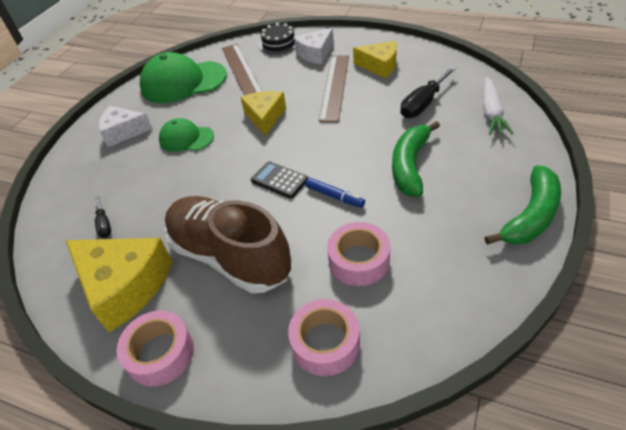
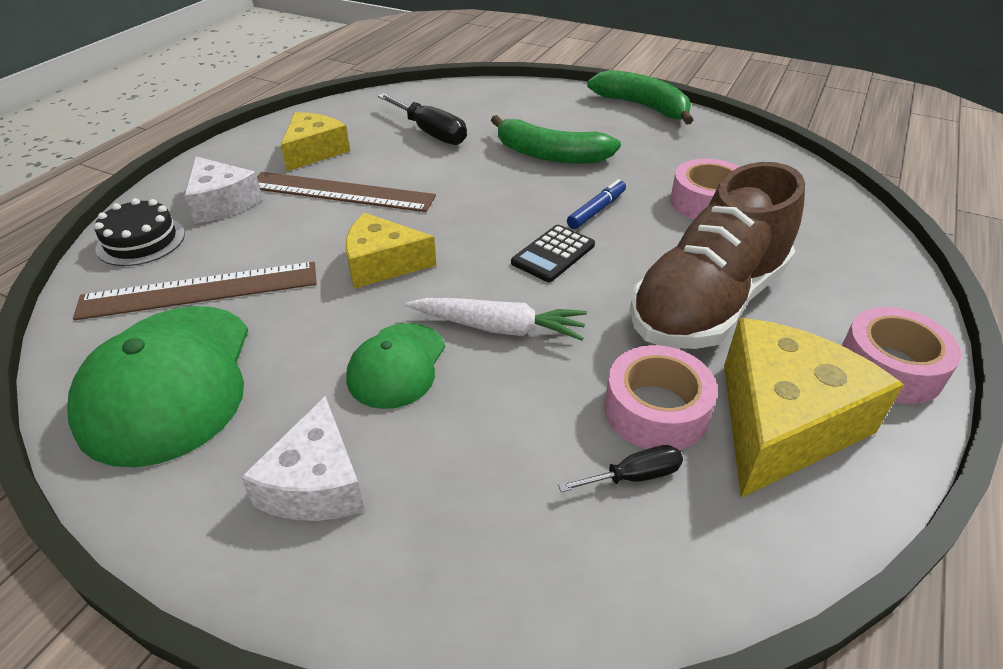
camera: 90 degrees left, 5 degrees down
pink tape [288,299,360,376] -> pink tape moved to [604,345,718,450]
white carrot [483,77,514,135] -> white carrot moved to [405,298,587,341]

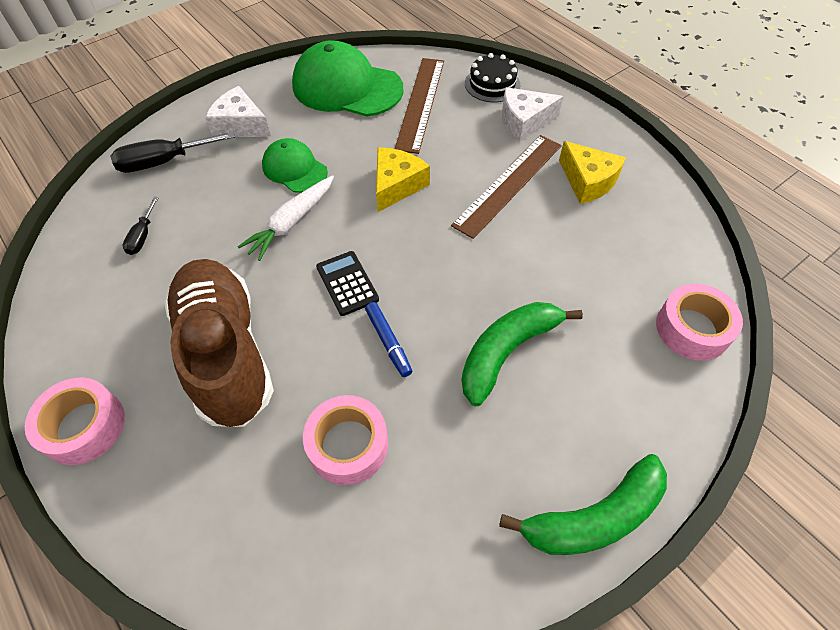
camera: 115 degrees right, 15 degrees up
black screwdriver [378,93,467,145] -> black screwdriver moved to [110,132,235,173]
pink tape [604,345,718,450] -> pink tape moved to [656,284,743,361]
yellow cheese [724,318,904,498] -> none

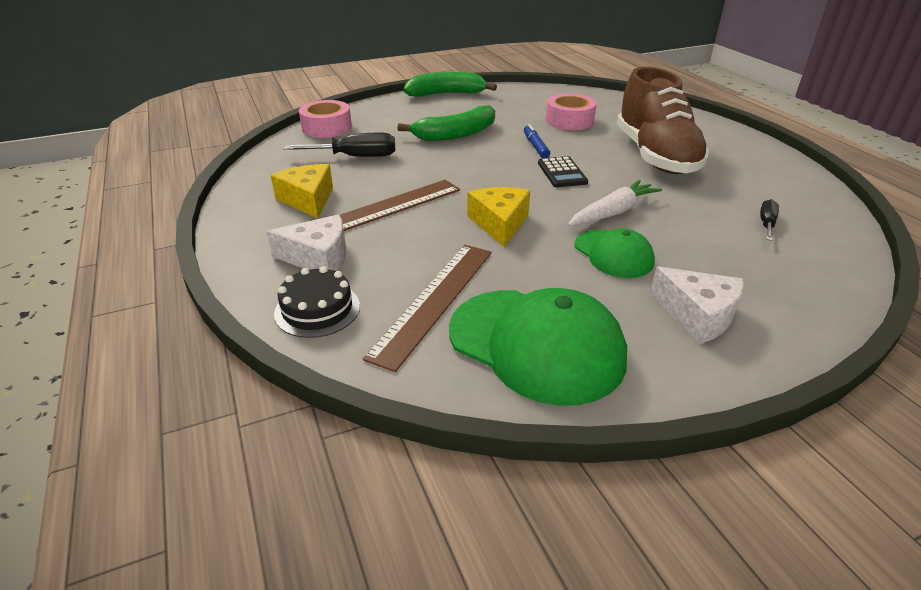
camera: 165 degrees left, 20 degrees down
pink tape [25,377,125,465] -> none
black screwdriver [110,132,235,173] -> black screwdriver moved to [284,132,395,157]
yellow cheese [376,147,430,212] -> yellow cheese turned 135 degrees clockwise [467,187,530,247]

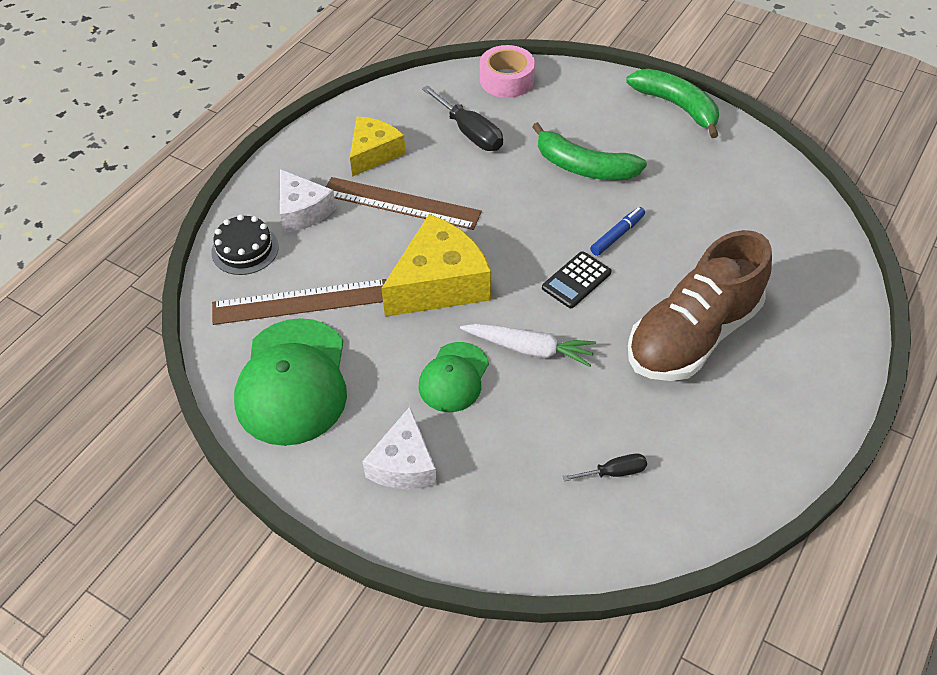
camera: 55 degrees right, 15 degrees up
yellow cheese [467,187,530,247] -> yellow cheese [382,214,491,317], size x1.57
pink tape [546,94,596,130] -> none

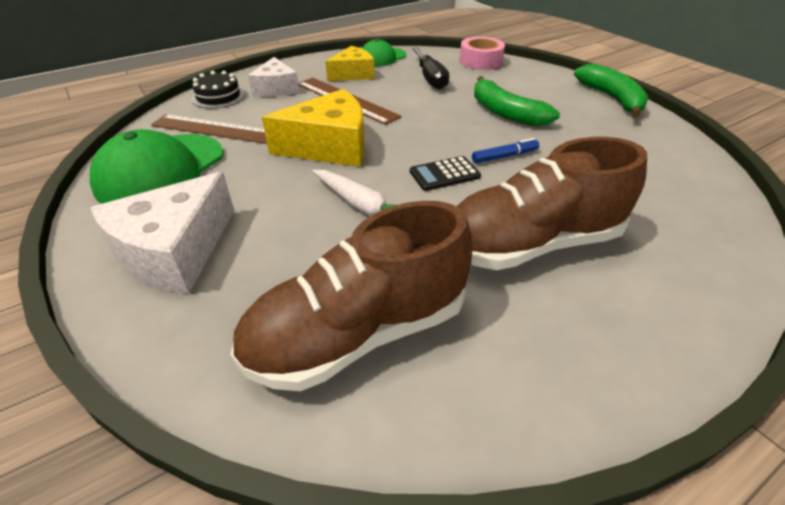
camera: 25 degrees right, 10 degrees down
white cheese [362,407,437,489] -> white cheese [91,172,234,294], size x1.57
green cap [419,342,489,412] -> green cap moved to [362,39,406,66]
black screwdriver [562,453,647,481] -> brown shoe [231,201,472,391]

